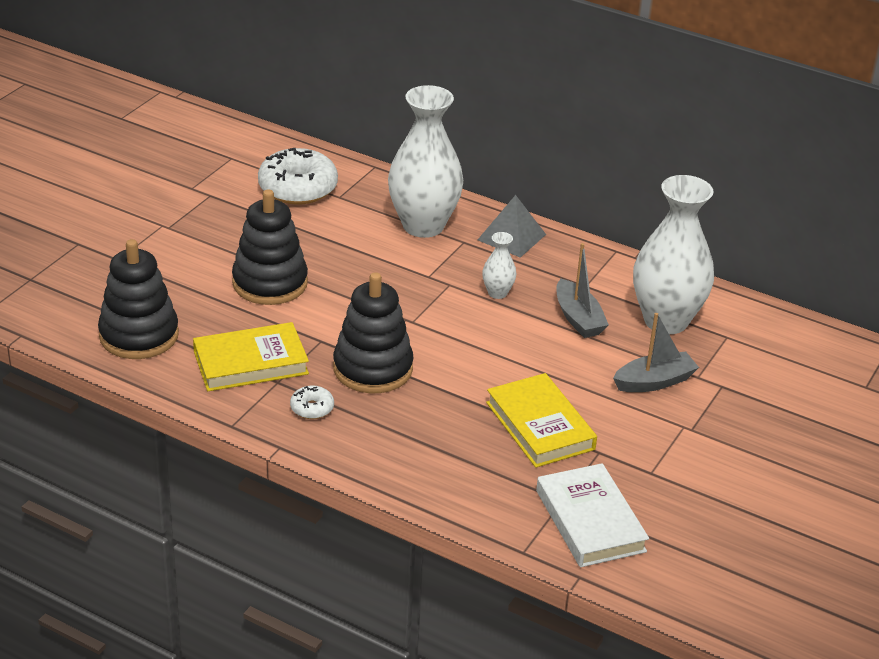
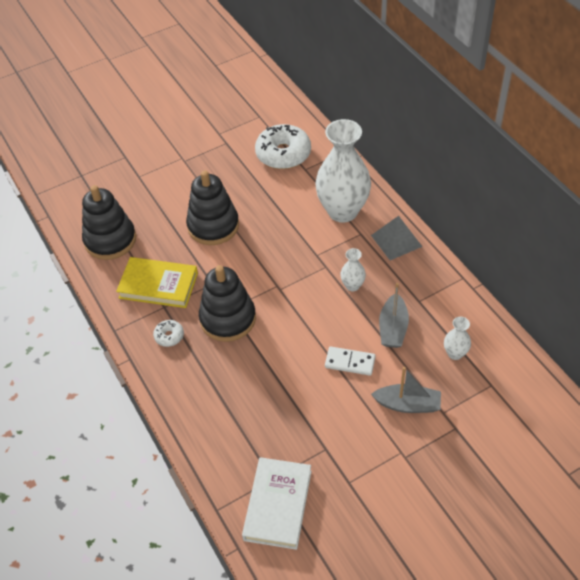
camera: 35 degrees right, 15 degrees up
yellow book [486,373,597,468] -> none
white vase [633,175,714,334] -> white vase [444,317,471,360], size x0.43
none -> white domino [325,346,375,376]

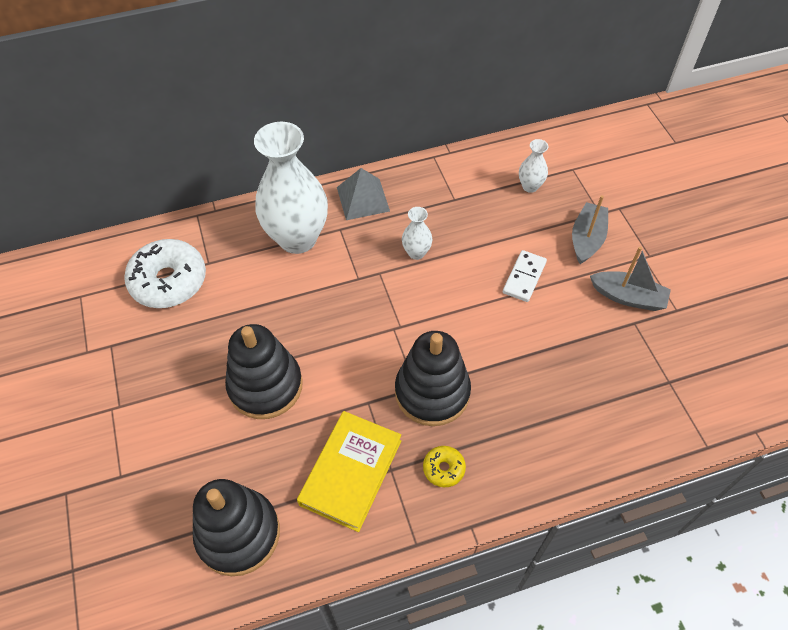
camera: 80 degrees left, 5 degrees up
white donut [153,320,184,347] -> yellow donut [423,446,466,487]
white book [242,457,312,550] -> none
grey boat [379,283,409,348] -> grey boat moved to [590,246,671,311]

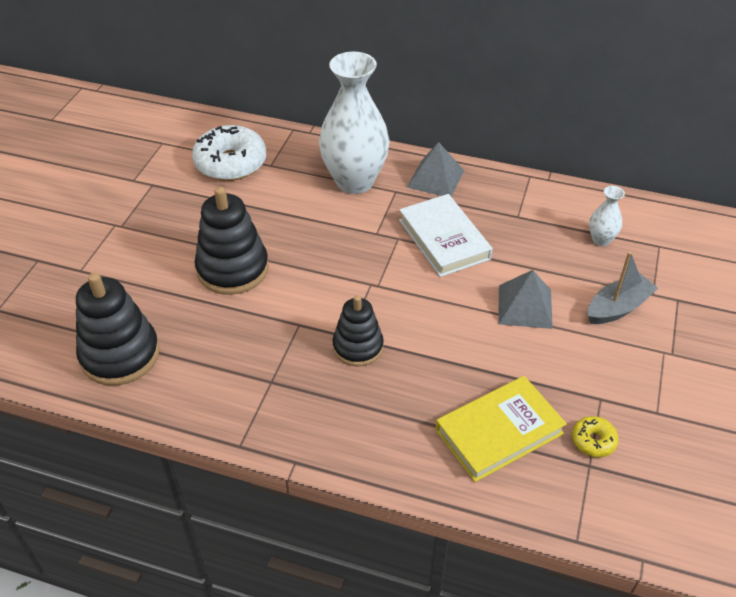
camera: 35 degrees right, 10 degrees down
yellow book [297,411,401,532] -> yellow book moved to [436,376,567,482]
black stacking toy [395,331,471,426] -> black stacking toy [333,295,384,366], size x0.65
white vase [402,207,433,260] -> white book [399,194,493,277]
yellow donut [423,446,466,487] -> yellow donut moved to [572,416,619,457]
white domino [503,250,547,302] -> grey pyramid [498,270,553,329]
grey boat [590,246,671,311] -> none

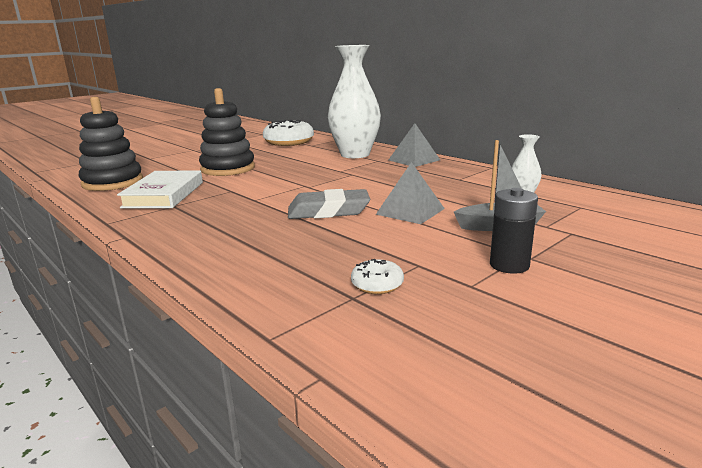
camera: 30 degrees right, 25 degrees down
black stacking toy [333,295,384,366] -> none
white book [399,194,493,277] -> white book moved to [117,170,203,208]
yellow book [436,376,567,482] -> none
yellow donut [572,416,619,457] -> white donut [351,259,404,294]
none -> grey eraser [288,189,370,219]
none -> black battery [490,188,538,274]

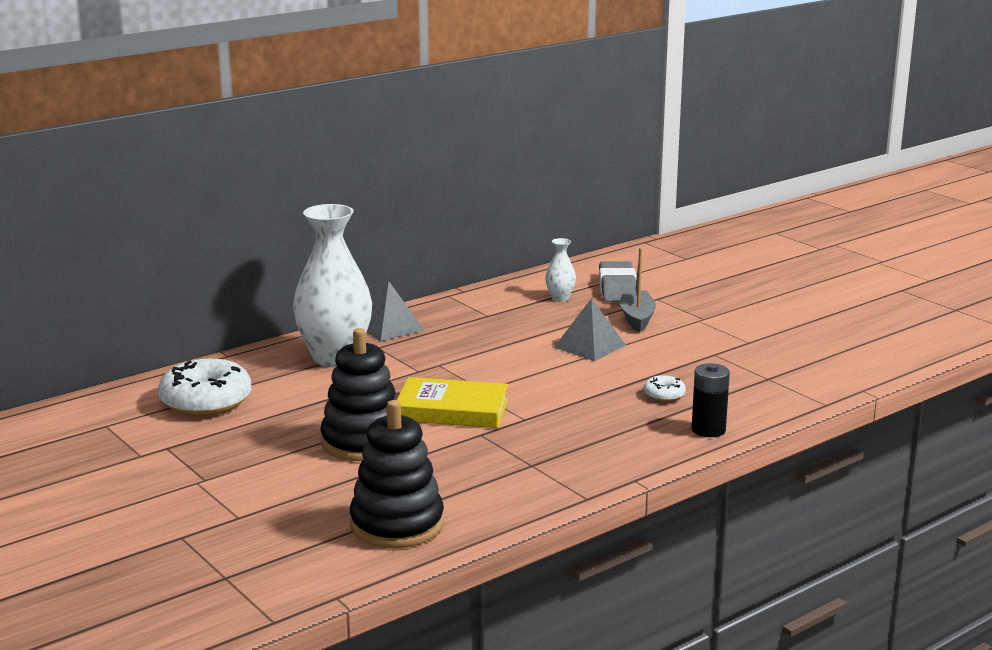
camera: 85 degrees left, 0 degrees up
white book [117,170,203,208] -> none
grey eraser [288,189,370,219] -> grey eraser moved to [599,261,637,302]
white donut [351,259,404,294] -> white donut moved to [644,375,686,402]
black battery [490,188,538,274] -> black battery moved to [692,363,730,437]
none -> yellow book [397,377,508,428]

